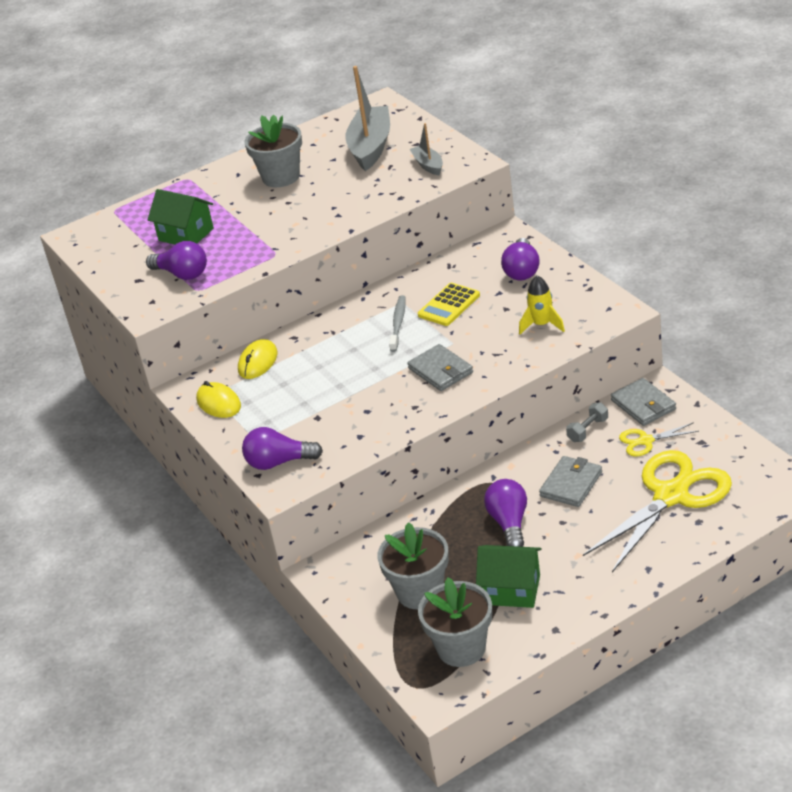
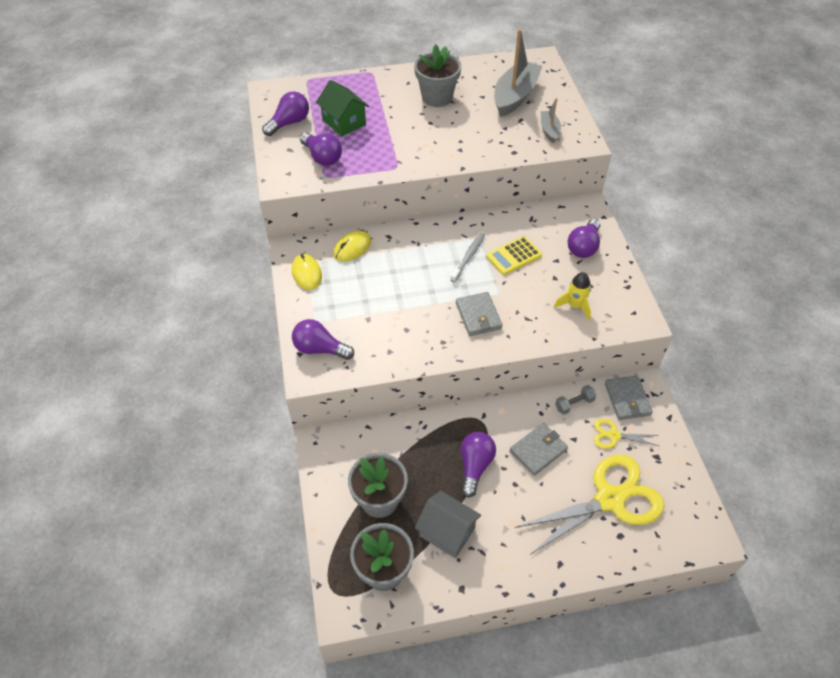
camera: 15 degrees right, 15 degrees up
green house [476,545,542,608] -> grey house [415,491,481,558]
none -> purple light bulb [262,91,309,136]

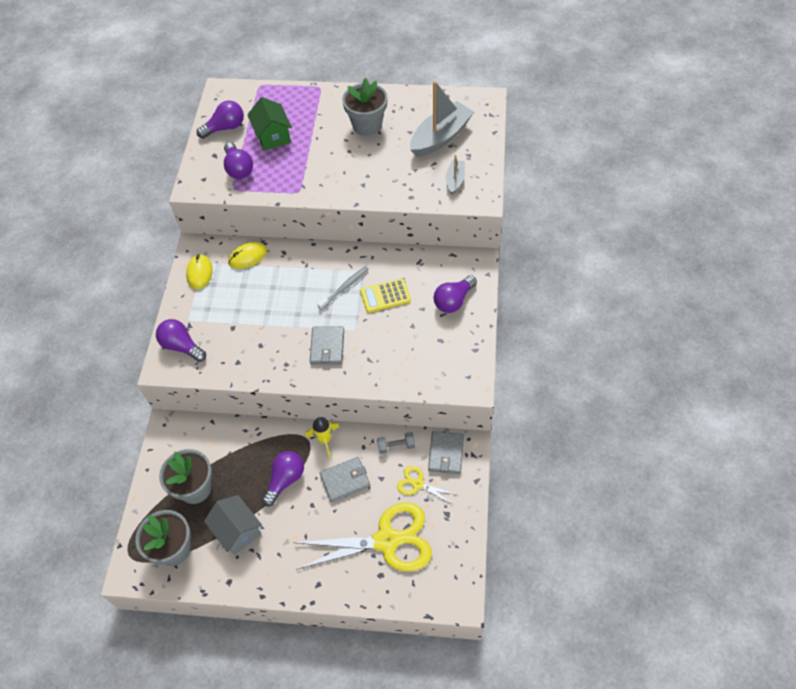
camera: 20 degrees right, 5 degrees up
yellow rocket [554,272,591,320] -> yellow rocket moved to [306,417,339,458]

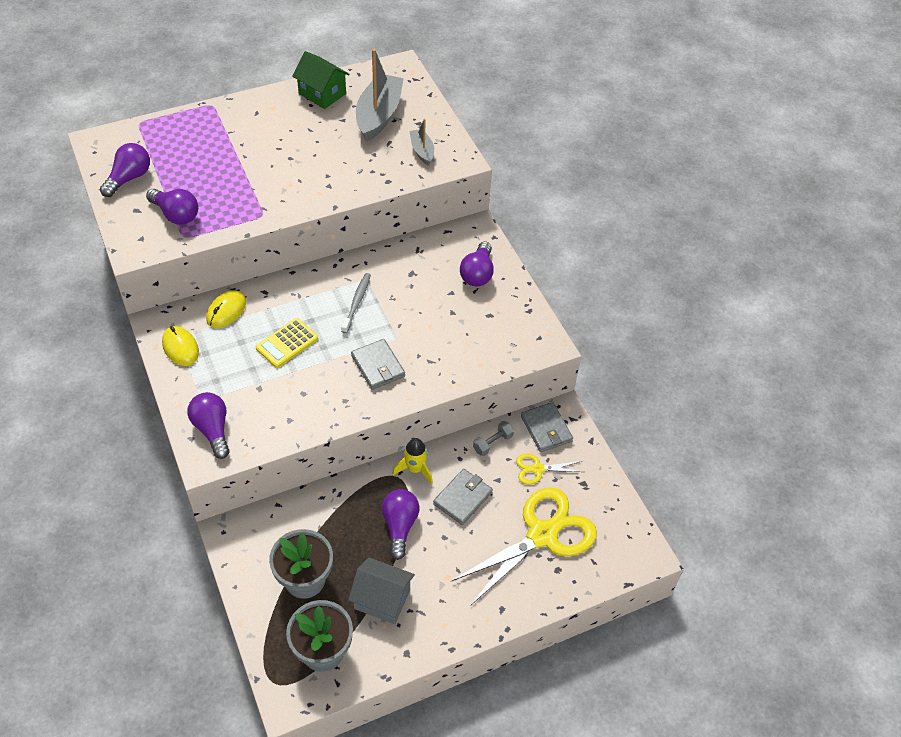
camera: 35 degrees left, 5 degrees down
purple light bulb [156,319,206,362] -> purple light bulb turned 60 degrees clockwise [188,392,230,459]
green house [247,97,292,151] -> green house moved to [292,51,350,109]
grey flower pot [342,78,388,136] -> none
yellow calculator [360,278,411,313] -> yellow calculator moved to [256,318,318,368]

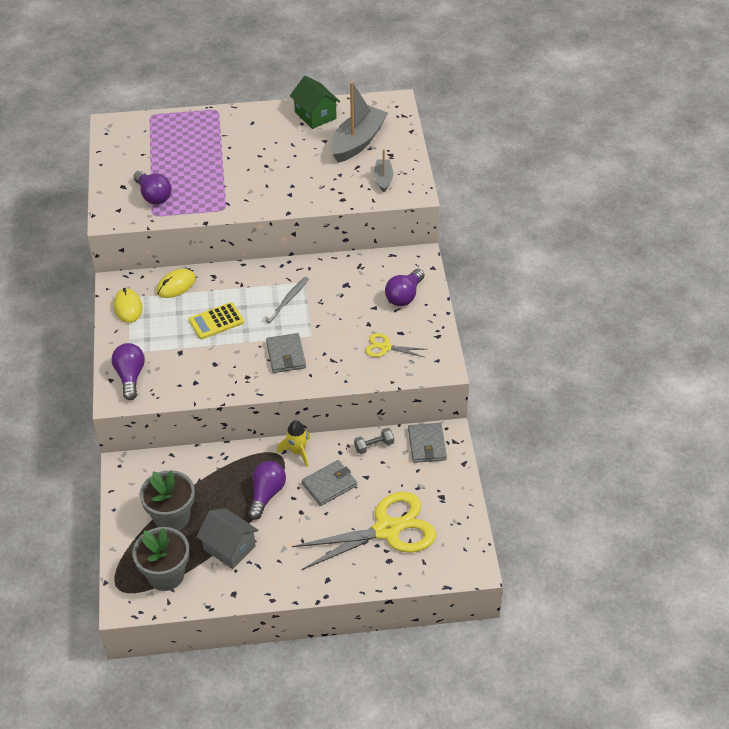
camera: 20 degrees right, 5 degrees down
purple light bulb [100,143,150,197] -> none
yellow scissors [516,454,583,484] -> yellow scissors moved to [365,333,428,357]

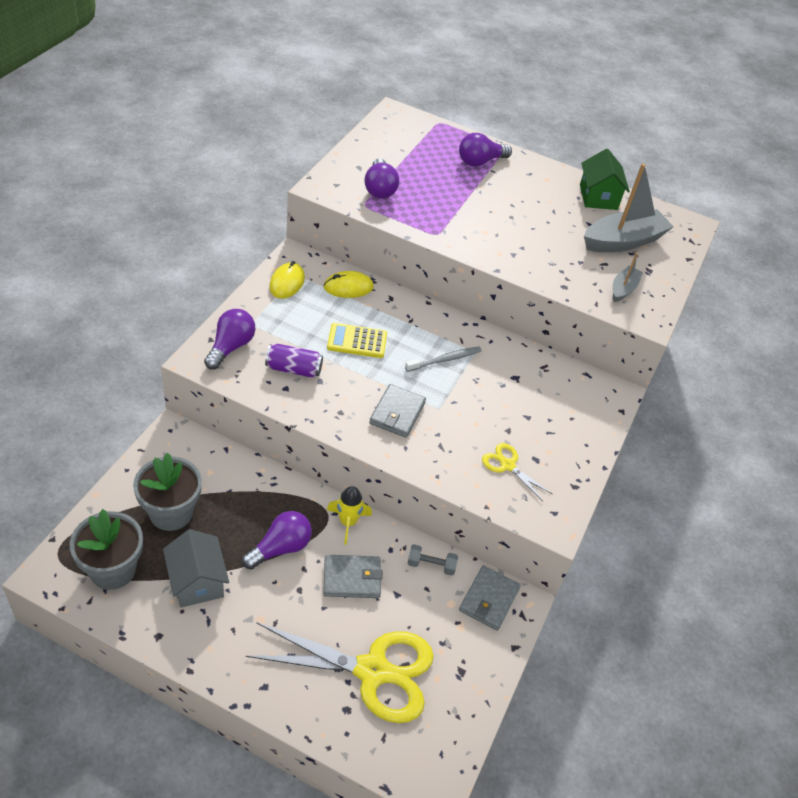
camera: 25 degrees right, 0 degrees up
purple light bulb [385,269,424,306] -> purple light bulb moved to [459,133,512,167]
none -> purple can [265,344,323,378]

